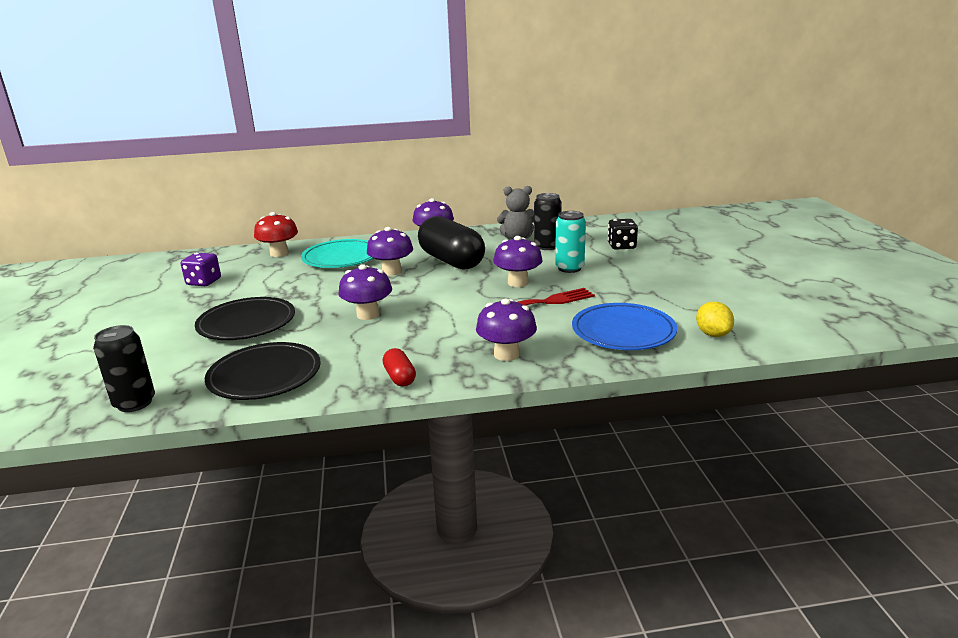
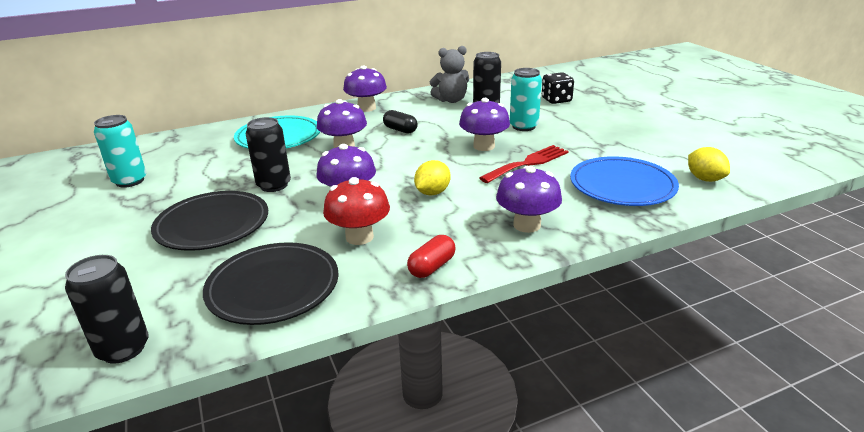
camera: 15 degrees left, 5 degrees up
purple dice [181,253,221,286] -> turquoise can [94,115,146,188]
red mushroom [254,212,298,257] -> red mushroom moved to [323,177,390,245]
red capsule [383,348,416,386] -> red capsule turned 75 degrees clockwise [407,235,456,278]
black capsule [418,216,485,270] -> black capsule [383,110,418,134], size x0.44
none -> black can [245,117,291,192]
none -> yellow lemon [414,160,451,195]

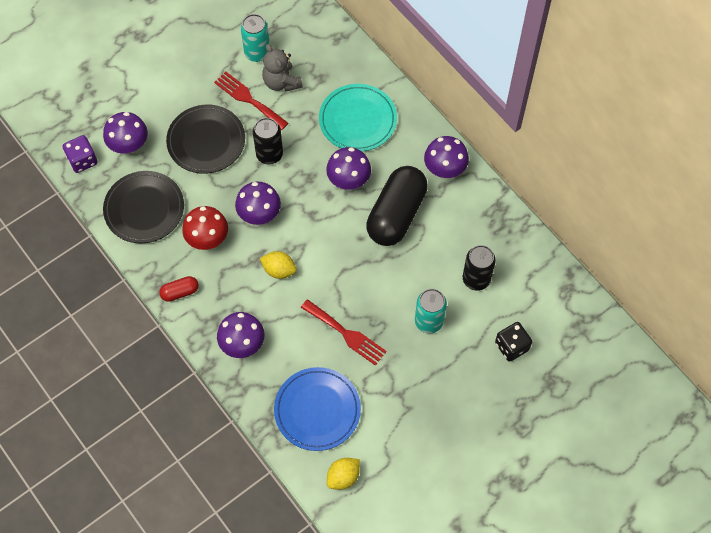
camera: 75 degrees right, 35 degrees up
black can [65,255,148,364] -> purple dice [63,135,97,173]
black capsule [383,110,418,134] -> black capsule [366,166,428,246], size x2.29
red capsule [407,235,456,278] -> red capsule turned 45 degrees counterclockwise [159,276,198,302]
grey teddy bear [430,46,469,103] -> grey teddy bear moved to [262,44,303,92]
purple mushroom [459,98,510,151] -> purple mushroom moved to [103,112,148,154]
none -> red fork [214,72,288,130]

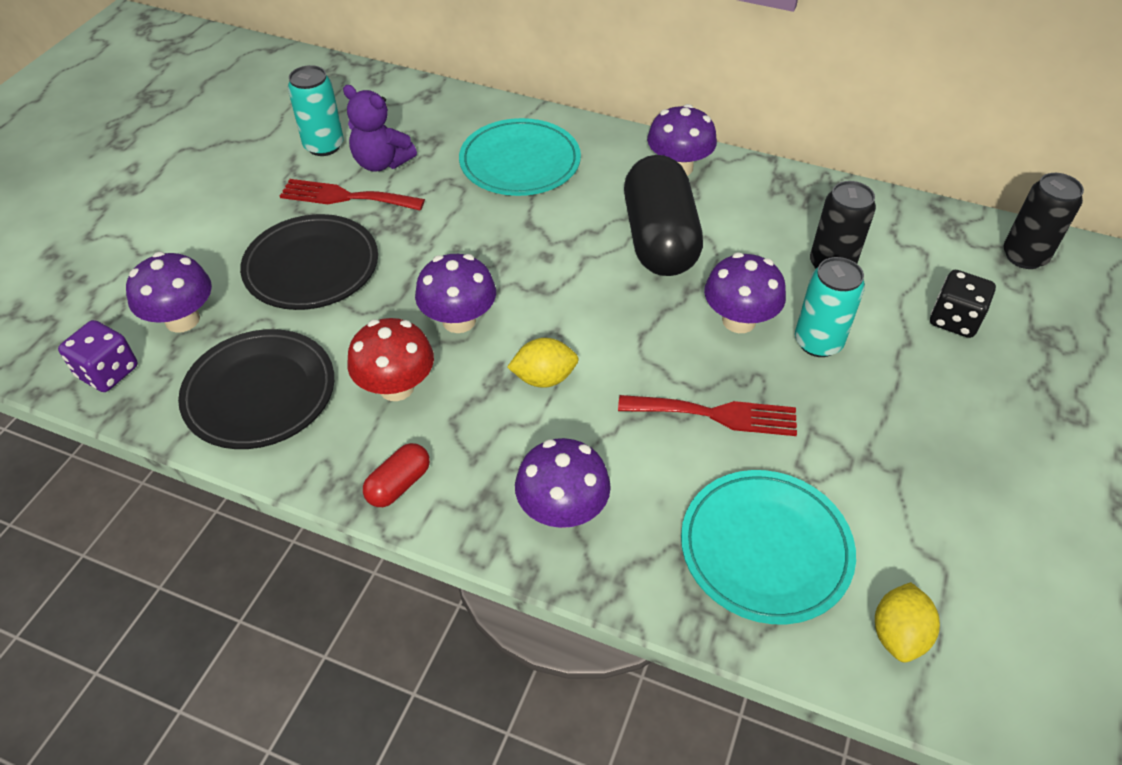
camera: 30 degrees left, 15 degrees down
black can [253,118,283,165] -> black can moved to [1004,173,1084,269]
grey teddy bear [262,44,303,92] -> purple teddy bear [343,85,417,172]
blue plate [274,367,361,451] -> turquoise plate [681,470,856,625]
purple mushroom [326,147,371,190] -> purple mushroom moved to [704,253,786,333]

